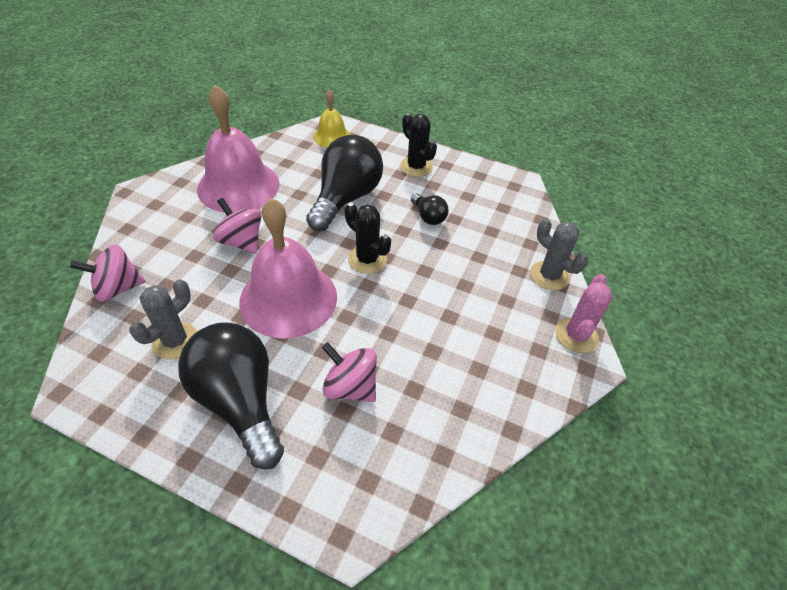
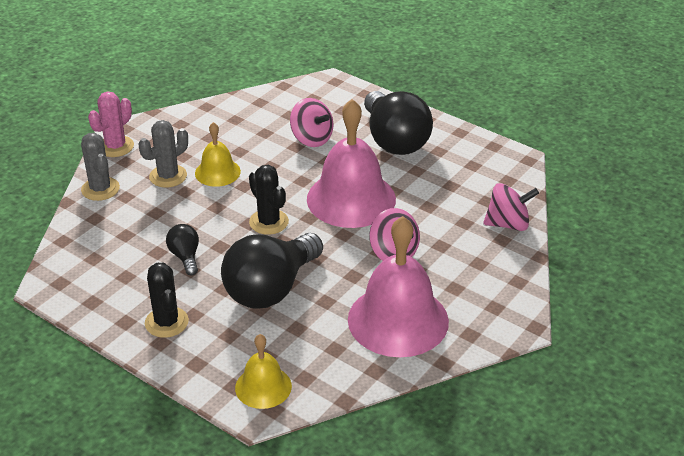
camera: 165 degrees left, 10 degrees down
grey cactus [130,279,197,359] -> grey cactus moved to [139,120,188,188]
none -> yellow bell [195,122,241,187]

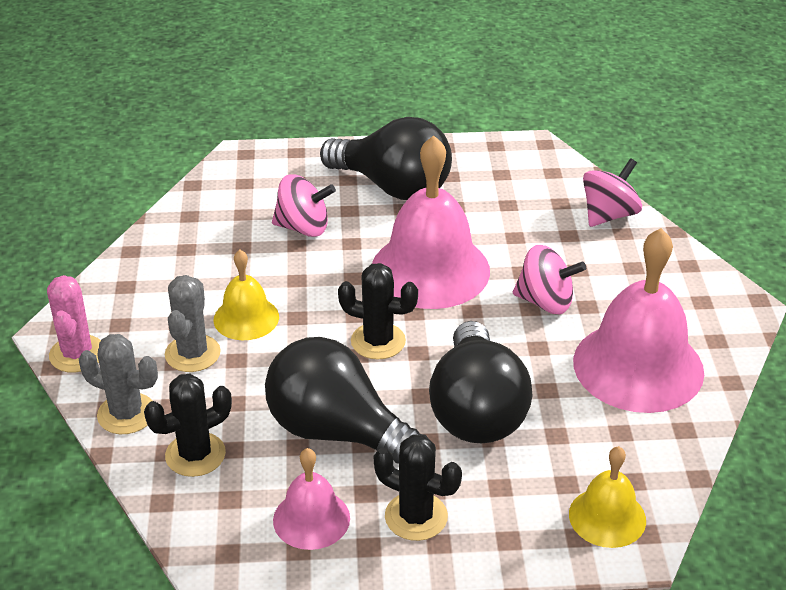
camera: 40 degrees left, 0 degrees up
black light bulb [166,224,199,276] -> black light bulb [265,337,428,464], size x2.15
none -> black cactus [144,374,232,477]
none -> pink bell [273,448,350,550]

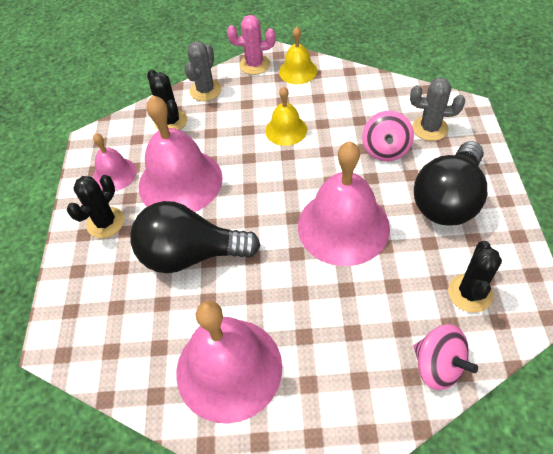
camera: 95 degrees right, 15 degrees up
grey cactus [165,275,221,372] -> grey cactus moved to [410,77,465,141]
black light bulb [265,337,428,464] -> pink bell [138,95,223,212]
black cactus [338,263,418,360] -> black cactus moved to [448,241,502,313]
pink spinning top [513,245,586,314] -> none
yellow bell [569,446,646,548] -> yellow bell moved to [279,26,317,84]

